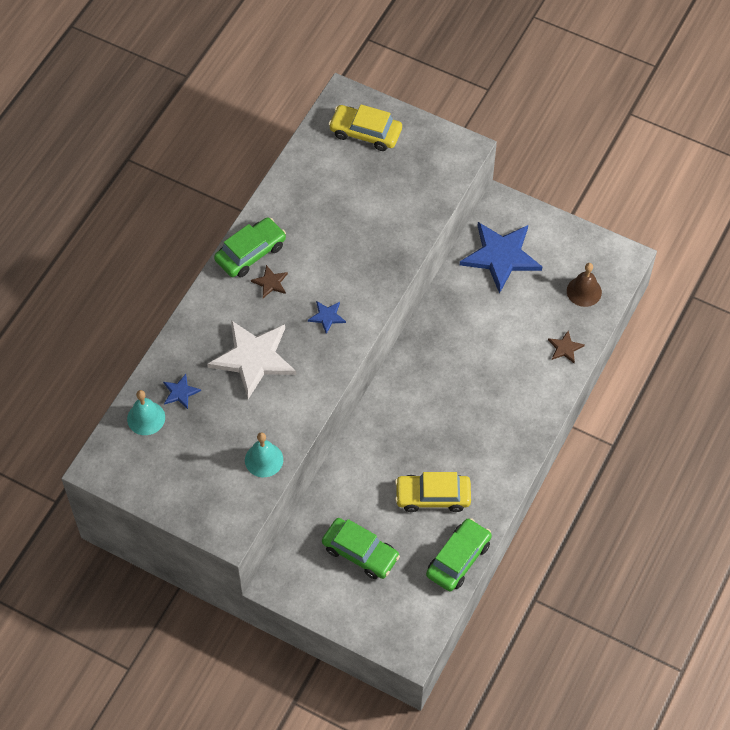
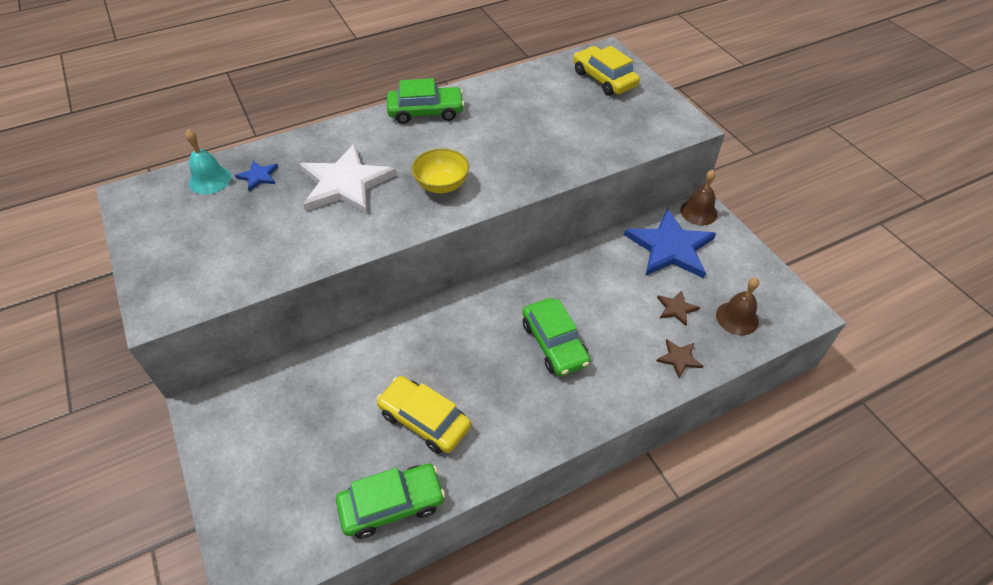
camera: 35 degrees right, 10 degrees down
turquoise bell [245,432,283,477] -> none
brown star [251,265,288,298] -> brown star moved to [657,290,700,326]
blue star [308,301,346,334] -> yellow bowl [412,148,469,193]
green car [322,518,400,579] -> green car moved to [522,298,590,376]
none -> brown bell [680,170,718,225]

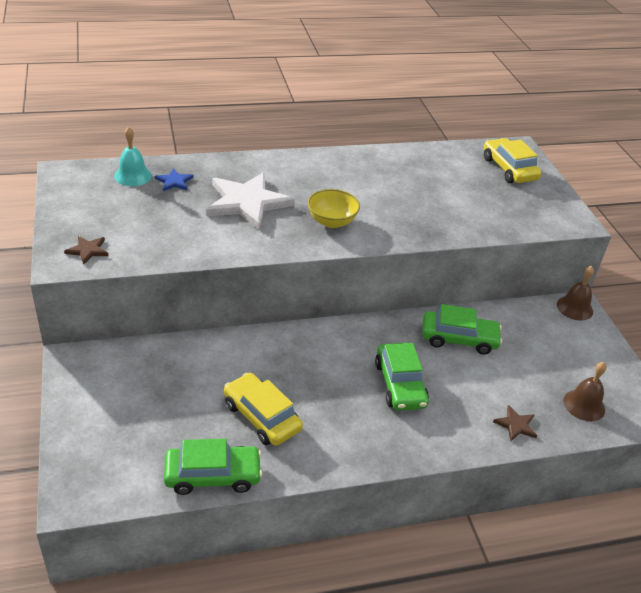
camera: 10 degrees right, 10 degrees down
green car [387,78,464,124] -> green car moved to [422,304,502,355]
blue star [624,209,716,278] -> none
brown star [657,290,700,326] -> brown star moved to [64,236,109,265]

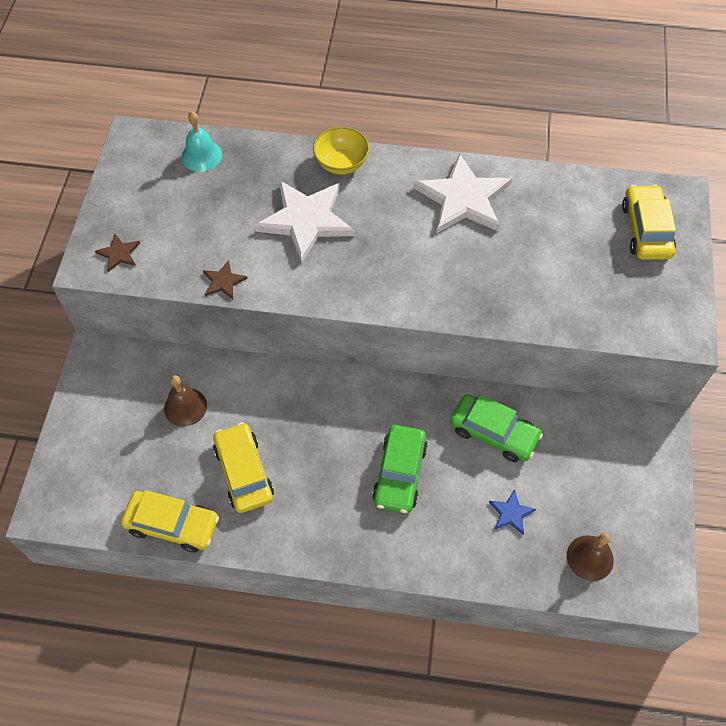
camera: 25 degrees right, 20 degrees up
blue star [155,168,193,191] -> blue star moved to [489,489,536,535]
green car [164,439,263,495] -> yellow car [121,490,219,553]
yellow bowl [308,189,360,228] -> yellow bowl moved to [313,127,369,175]
brown star [493,405,537,441] -> brown star moved to [203,260,248,299]
brown bell [557,266,594,321] -> brown bell moved to [164,375,207,427]
none -> white star [413,153,512,234]

